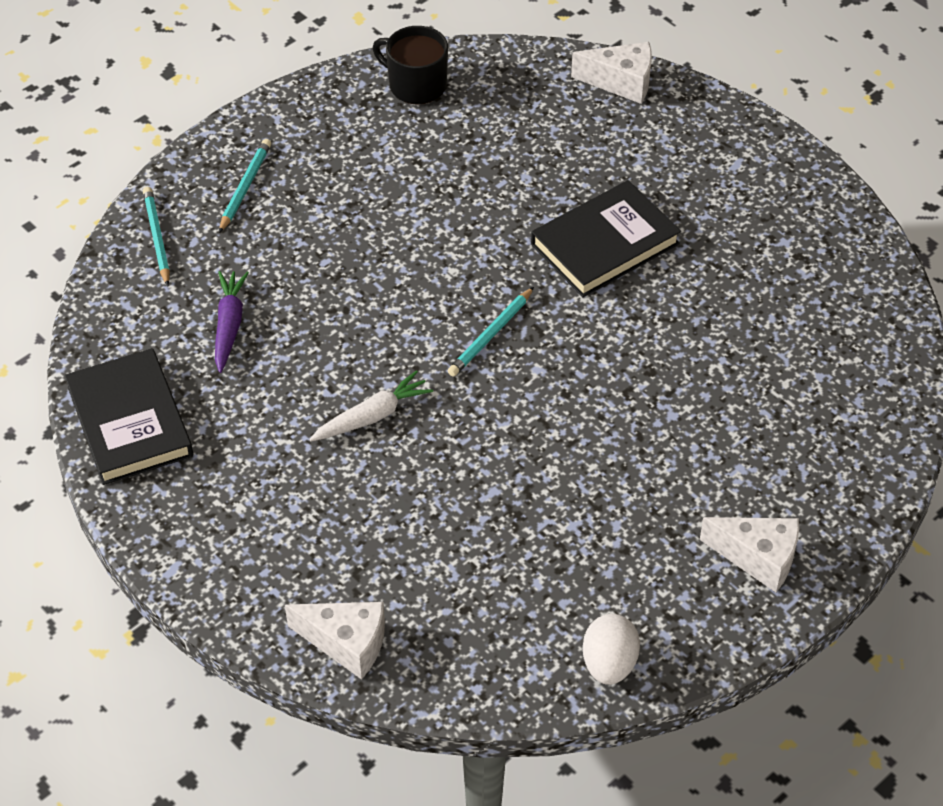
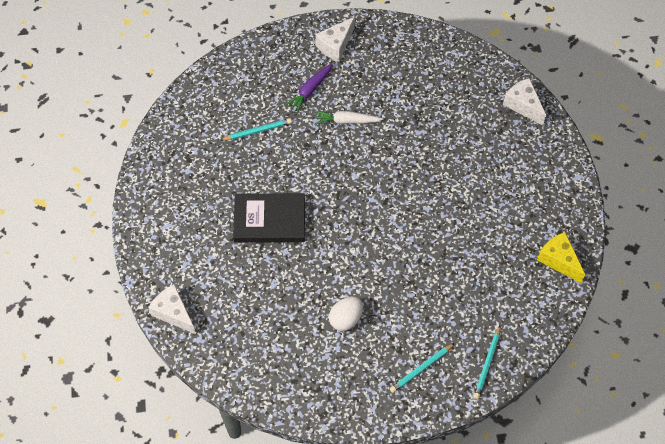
camera: 145 degrees left, 10 degrees up
black book [65,348,193,485] -> yellow cheese [537,232,585,283]
purple carrot [215,271,249,373] -> purple carrot moved to [285,63,333,113]
white carrot [309,371,433,442] -> white carrot moved to [314,111,383,124]
black mug [373,26,448,105] -> none
turquoise pencil [448,287,534,377] -> turquoise pencil moved to [221,118,292,140]
white egg [583,614,640,685] -> white egg moved to [329,297,363,331]
white cheese [700,517,799,592] -> white cheese turned 105 degrees counterclockwise [316,17,355,62]

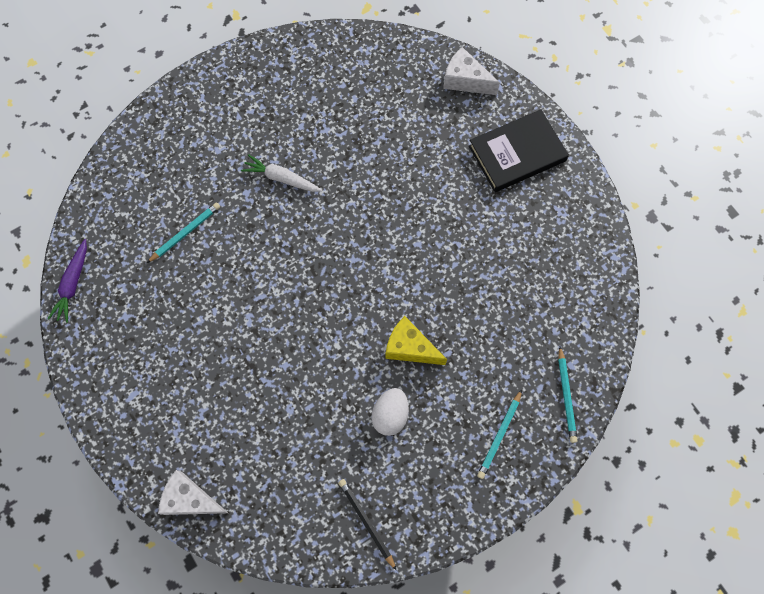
camera: 25 degrees left, 10 degrees up
black book [233,193,305,243] -> black book moved to [469,109,569,192]
purple carrot [285,63,333,113] -> purple carrot moved to [48,239,87,323]
white carrot [314,111,383,124] -> white carrot turned 45 degrees clockwise [241,154,322,192]
white cheese [316,17,355,62] -> none
yellow cheese [537,232,585,283] -> yellow cheese moved to [386,316,447,365]
none -> black pencil [338,479,396,570]

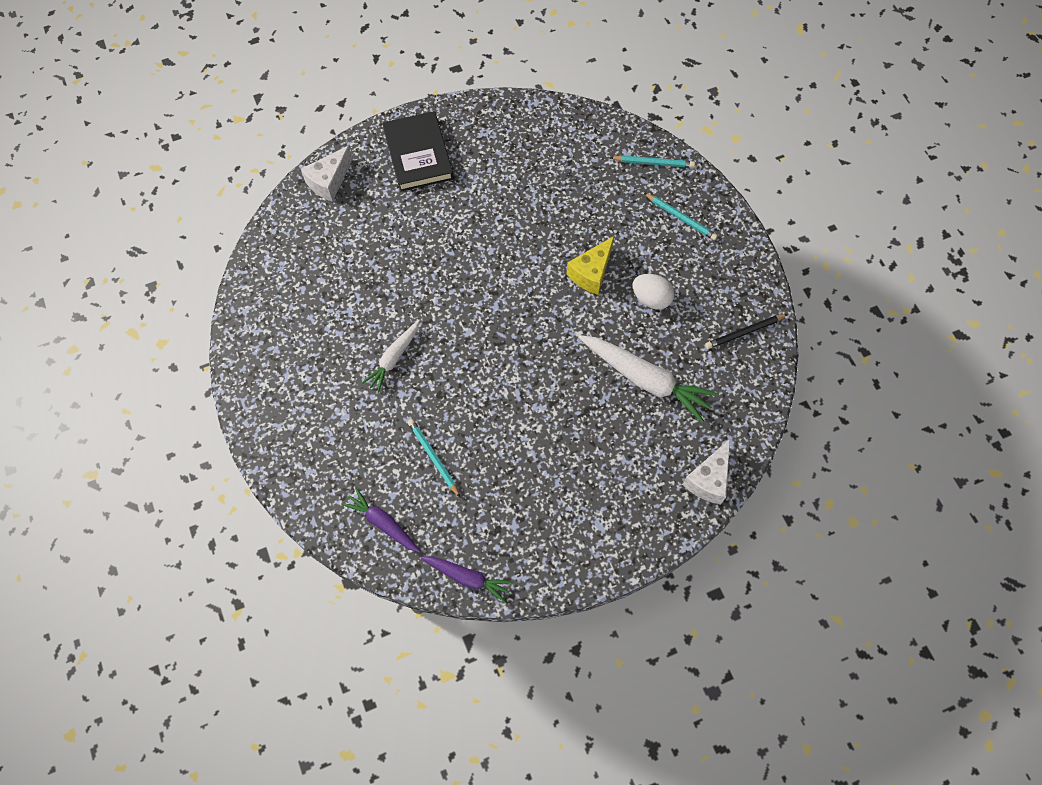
camera: 80 degrees left, 5 degrees down
none -> purple carrot [342,488,420,552]
none -> white carrot [578,335,719,422]

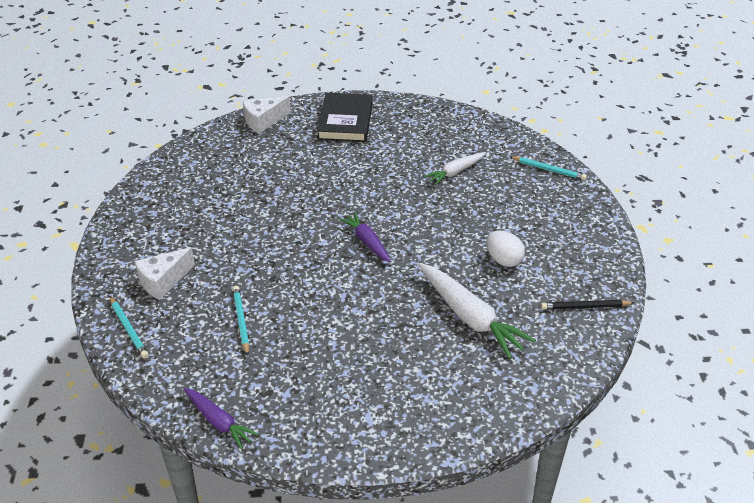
camera: 20 degrees right, 25 degrees down
purple carrot [342,488,420,552] -> purple carrot moved to [339,212,391,262]
white carrot [362,320,420,393] -> white carrot moved to [424,152,486,186]
yellow cheese [567,236,614,295] -> none
turquoise pencil [644,193,718,240] -> turquoise pencil moved to [110,297,149,359]
white cheese [682,439,730,504] -> white cheese moved to [135,247,195,300]

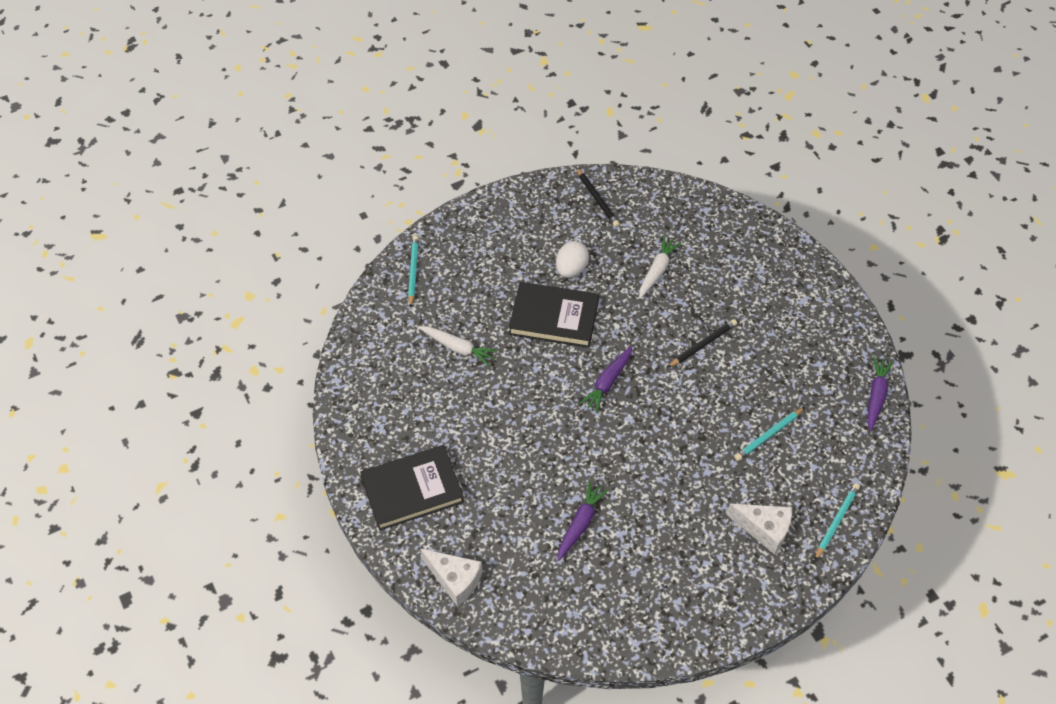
camera: 115 degrees left, 15 degrees up
white carrot [419,263,536,359] -> white carrot [639,236,681,299], size x0.59
none -> black book [509,282,599,348]
none -> purple carrot [558,481,609,561]
none -> black pencil [667,319,737,368]

